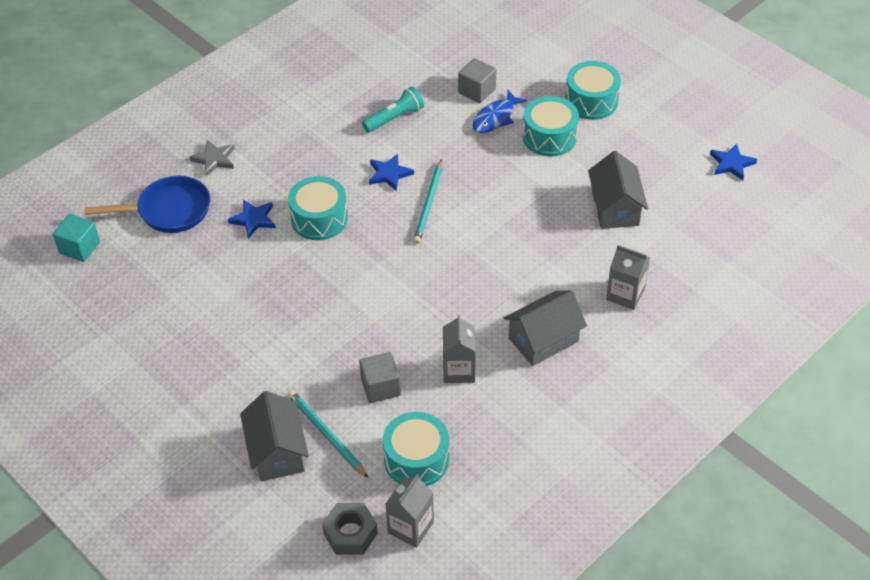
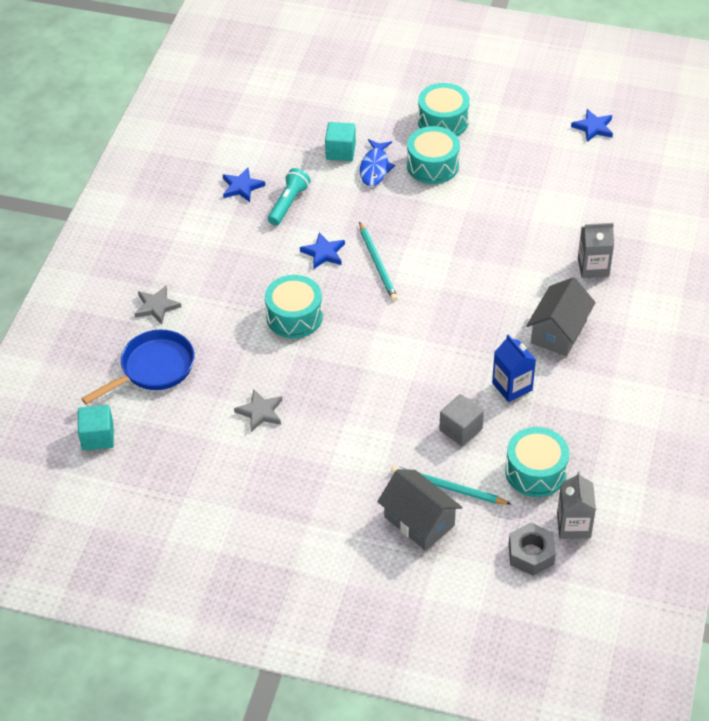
camera: 30 degrees left, 0 degrees up
blue star [228,200,276,238] -> blue star moved to [223,168,265,202]
grey carton [443,315,476,383] -> blue carton [492,335,536,402]
grey cube [458,58,496,103] -> turquoise cube [325,122,356,161]
grey house [588,151,648,229] -> none
none -> grey star [234,389,282,432]

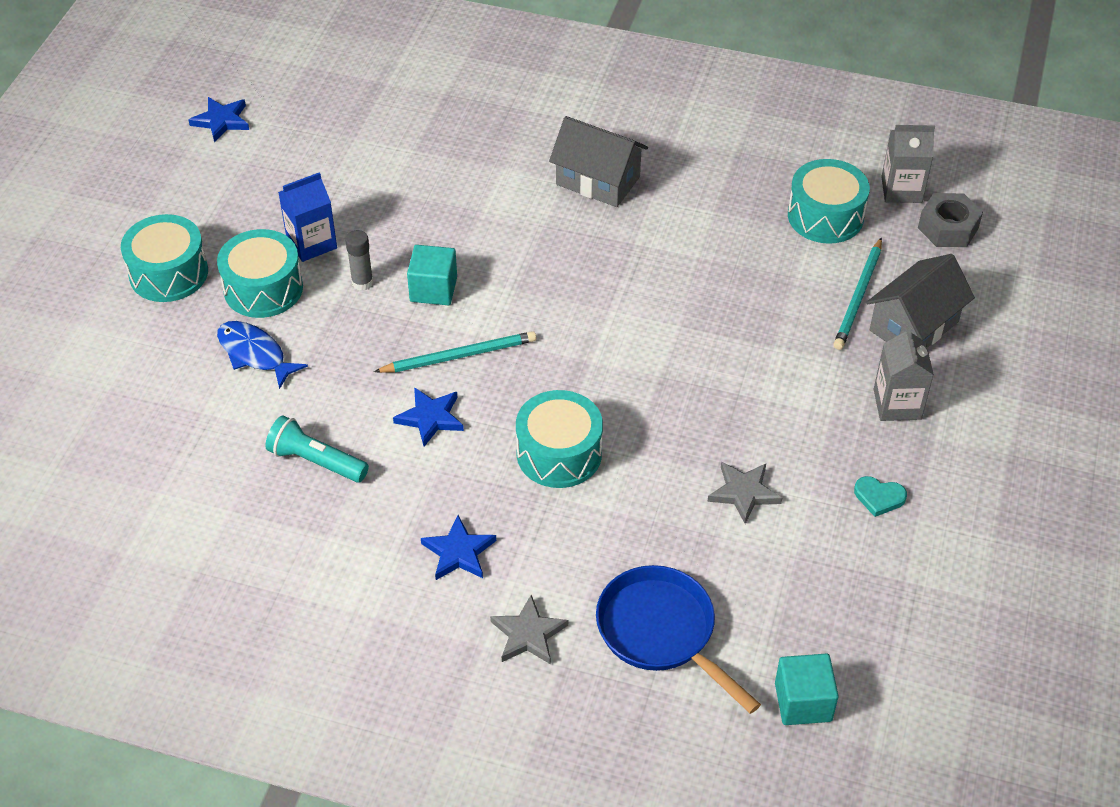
camera: 90 degrees left, 0 degrees up
blue star [223,168,265,202] -> blue star moved to [421,515,496,580]
turquoise cube [325,122,356,161] -> turquoise cube moved to [407,245,457,305]
blue fish [360,139,395,186] -> blue fish turned 150 degrees counterclockwise [217,321,308,389]
grey cube [439,394,484,446] -> none
blue carton [492,335,536,402] -> blue carton moved to [278,172,337,262]
grey carton [578,223,614,278] -> grey carton moved to [874,326,934,421]
none -> grey glue stick [345,230,373,291]
none -> turquoise heart [854,476,907,517]

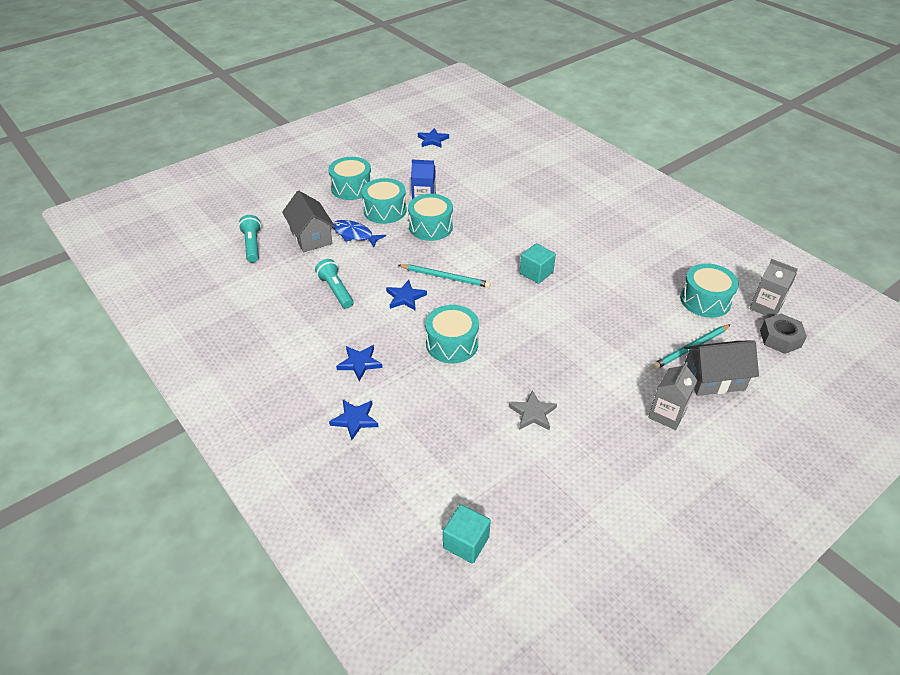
camera: 35 degrees right, 5 degrees down
blue fish [217,321,308,389] -> blue fish turned 45 degrees counterclockwise [332,220,386,247]
grey glue stick [345,230,373,291] -> turquoise drum [408,194,453,241]
turquoise cube [407,245,457,305] -> turquoise cube moved to [519,243,556,284]
grey star [490,595,568,665] -> blue star [329,400,379,440]
grey house [549,116,648,207] -> grey house moved to [282,191,335,252]
blue pan [596,565,761,714] -> none
turquoise heart [854,476,907,517] -> none
none -> turquoise flashlight [239,215,261,263]

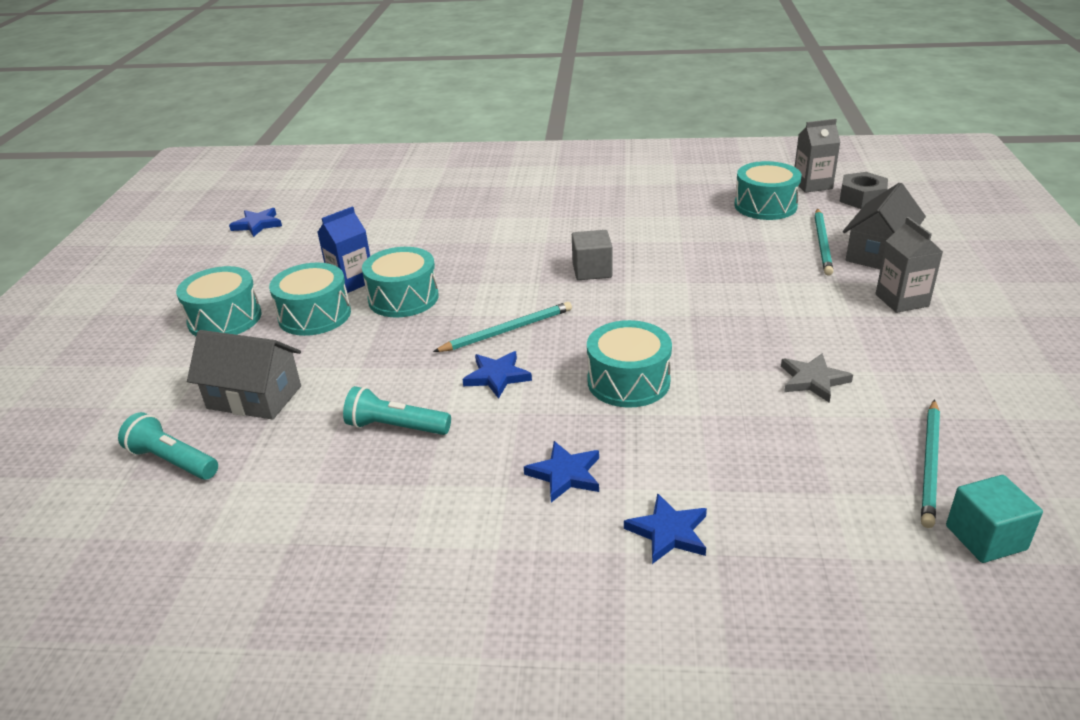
camera: 45 degrees left, 10 degrees down
blue fish [332,220,386,247] -> none
turquoise cube [519,243,556,284] -> grey cube [572,230,613,280]
none -> turquoise pencil [921,399,940,528]

